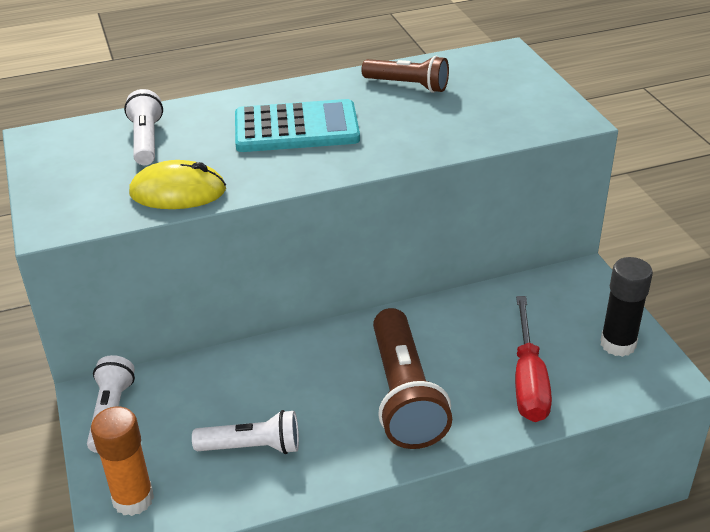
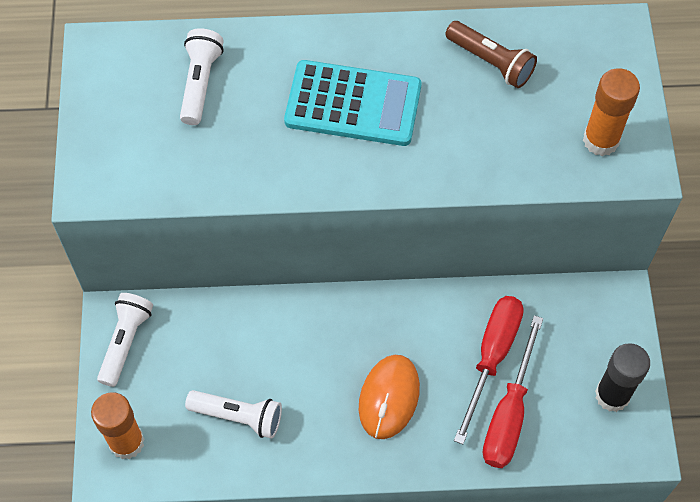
camera: 15 degrees right, 25 degrees up
yellow mouse [129,160,226,209] -> none
brown flashlight [373,308,452,449] -> orange mouse [359,355,420,439]
none -> red screwdriver [454,296,524,444]
none -> orange glue stick [583,68,640,156]

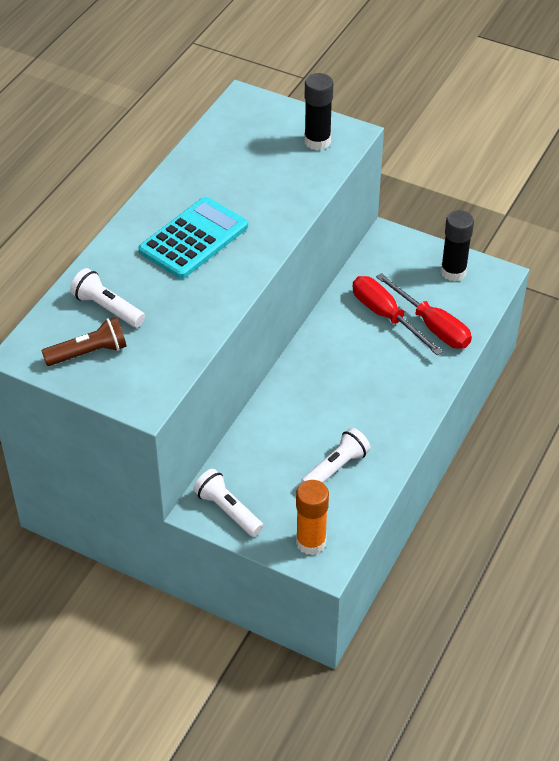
camera: 60 degrees left, 15 degrees down
orange mouse [359,355,420,439] -> none
brown flashlight [445,21,537,88] -> brown flashlight moved to [42,317,127,366]
orange glue stick [583,68,640,156] -> black glue stick [304,73,333,150]

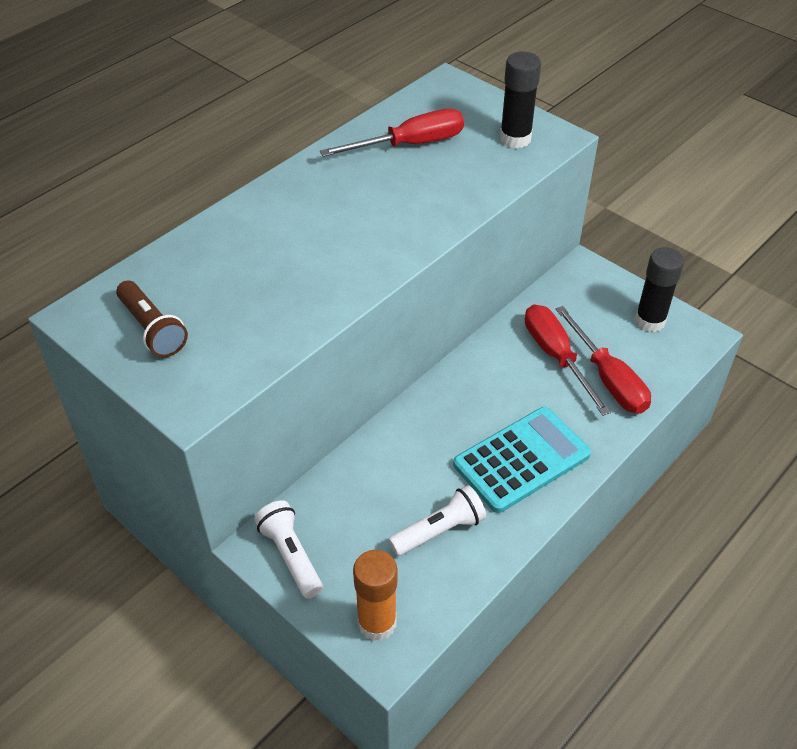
camera: 15 degrees right, 0 degrees up
brown flashlight [42,317,127,366] -> brown flashlight turned 60 degrees clockwise [116,280,188,357]
white flashlight [70,268,145,328] -> none
turquoise calculator [138,197,248,279] -> turquoise calculator moved to [453,407,591,513]
none -> red screwdriver [320,109,464,157]

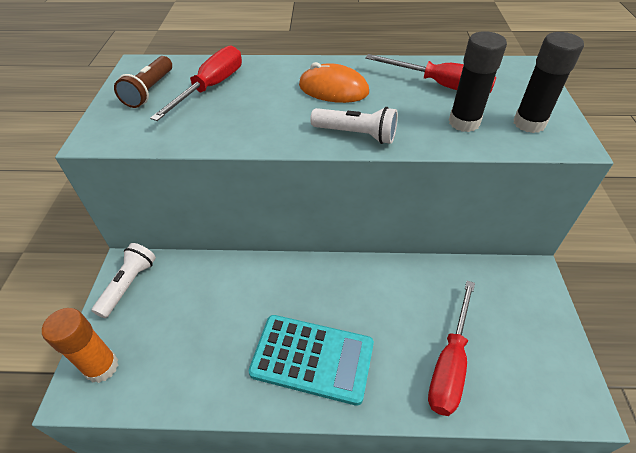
camera: 50 degrees right, 0 degrees up
white flashlight [388,485,486,556] -> white flashlight moved to [310,107,398,144]
red screwdriver [525,304,611,416] -> red screwdriver moved to [150,46,242,121]
black glue stick [635,247,684,332] -> black glue stick moved to [449,31,507,132]
none -> orange mouse [299,62,369,103]

